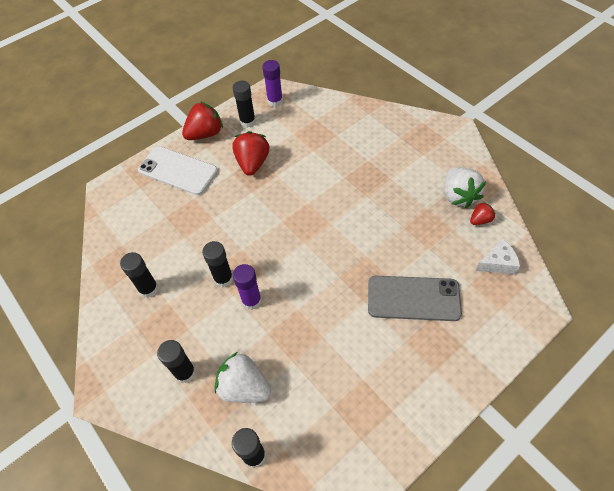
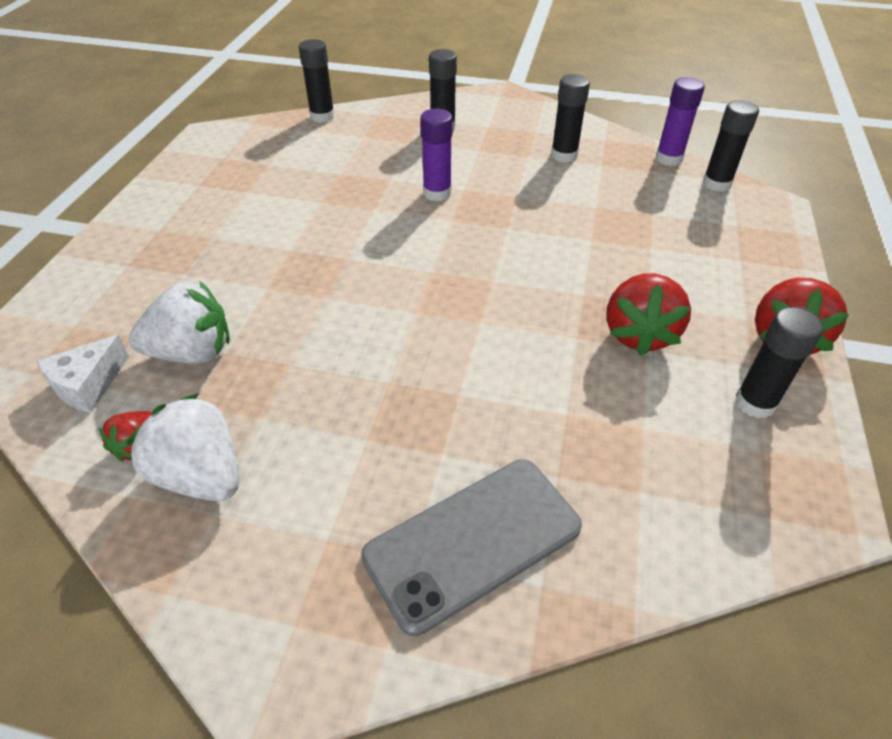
camera: 140 degrees right, 10 degrees down
white phone [138,146,218,195] -> none
black glue stick [202,241,233,287] -> black glue stick moved to [702,100,759,192]
white strawberry [214,352,271,403] -> white strawberry moved to [129,281,230,364]
red strawberry [232,131,269,176] -> red strawberry turned 45 degrees clockwise [607,273,691,356]
purple glue stick [263,60,283,107] -> purple glue stick moved to [656,77,705,166]
grey phone [368,276,462,321] -> grey phone moved to [361,459,582,636]

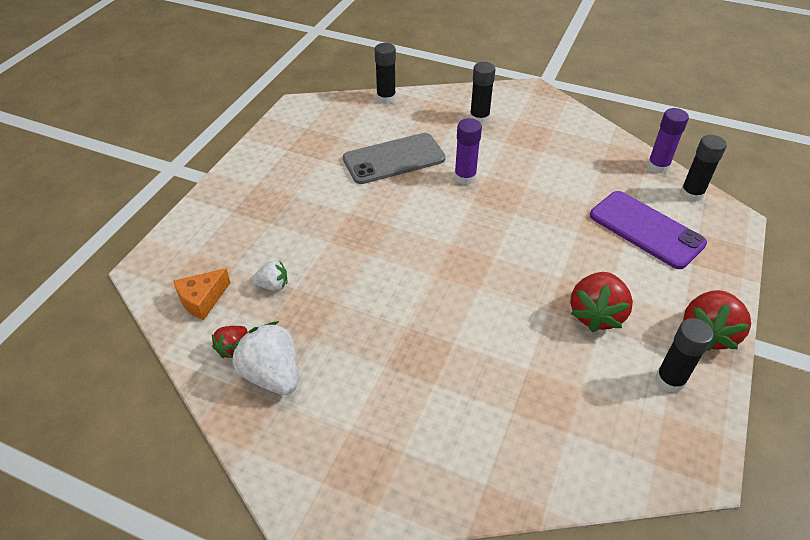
camera: 10 degrees right, 0 degrees up
white cheese [37,335,129,413] -> orange cheese [174,268,231,320]
white strawberry [129,281,230,364] -> white strawberry [252,260,287,291], size x0.54
grey phone [361,459,582,636] -> grey phone moved to [343,133,446,184]
black glue stick [551,74,590,163] -> none
none -> purple phone [590,191,707,269]

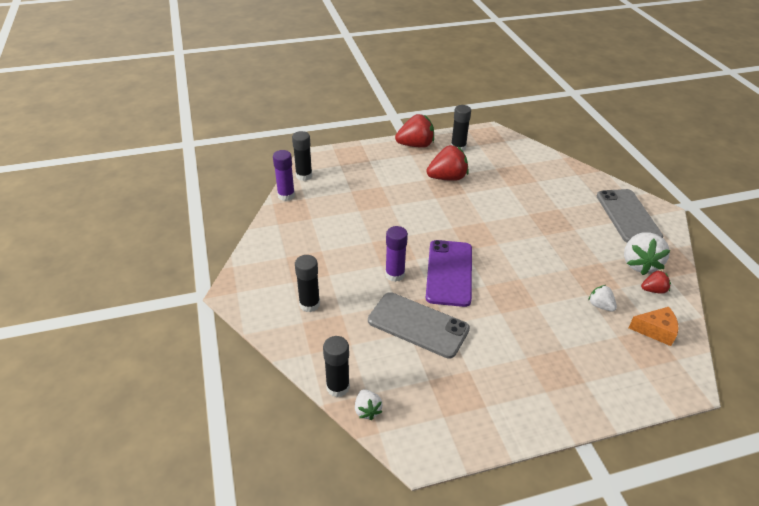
camera: 130 degrees left, 5 degrees down
purple phone [590,191,707,269] -> purple phone moved to [426,240,472,307]
none -> white strawberry [355,389,383,420]
none -> grey phone [597,189,663,242]

